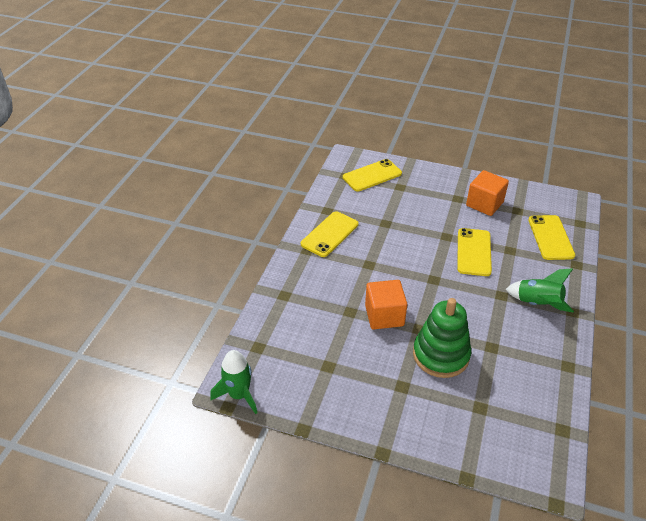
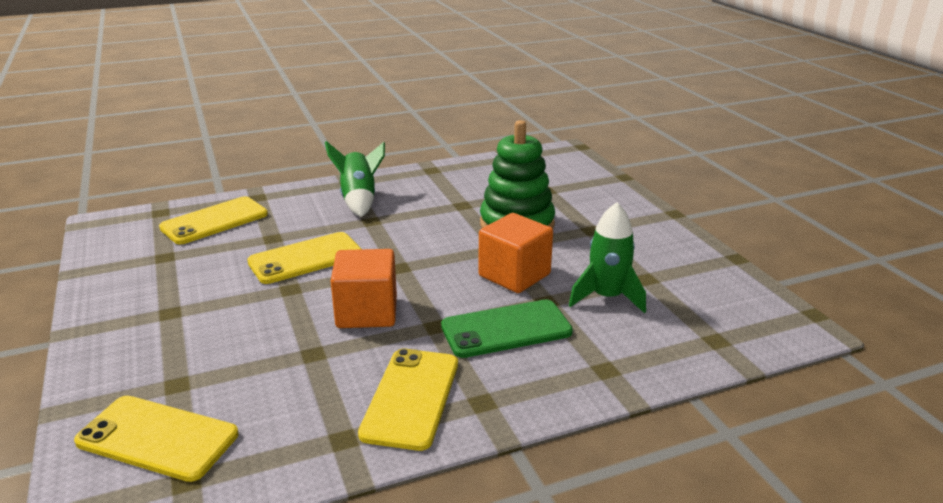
camera: 130 degrees left, 15 degrees down
green rocket [210,350,257,414] -> green rocket moved to [569,202,646,313]
yellow phone [301,211,359,257] -> yellow phone turned 75 degrees counterclockwise [358,348,458,451]
orange cube [466,170,509,216] -> orange cube moved to [331,249,397,328]
none -> green phone [441,300,573,358]

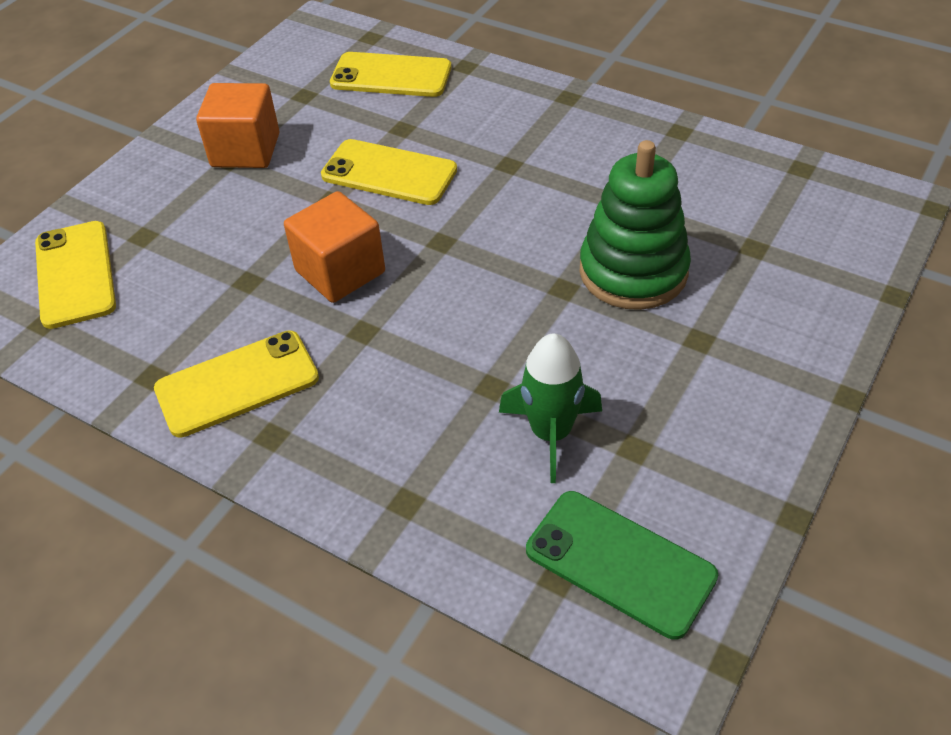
camera: 55 degrees right, 20 degrees up
green rocket [325,141,385,217] -> none
green phone [441,300,573,358] -> green phone moved to [526,491,718,640]
orange cube [479,213,553,293] -> orange cube moved to [196,83,279,168]

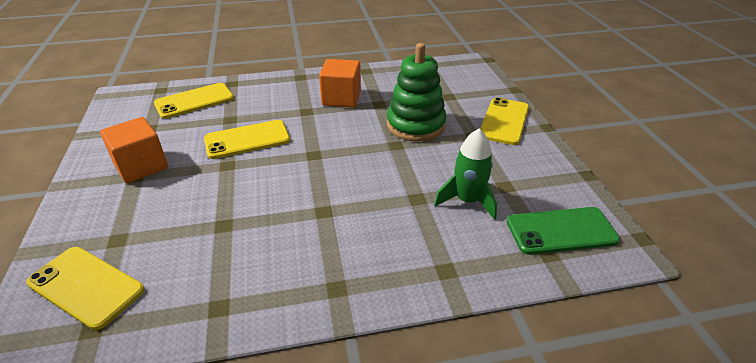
camera: 45 degrees left, 10 degrees down
yellow phone [154,331,319,438] -> yellow phone moved to [480,97,529,145]
orange cube [284,191,385,303] -> orange cube moved to [319,59,361,107]

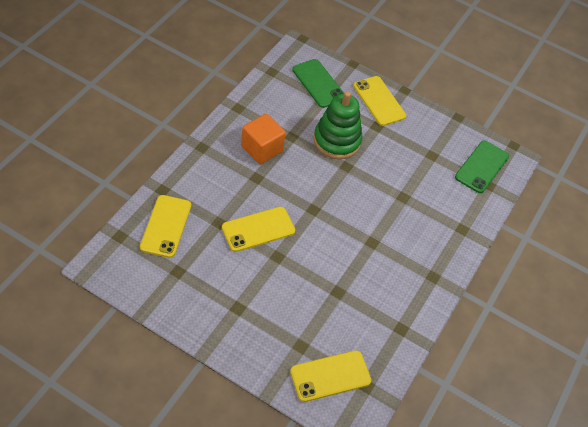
camera: 55 degrees left, 15 degrees up
orange cube [100,117,168,183] -> none
yellow phone [204,120,290,159] -> yellow phone turned 45 degrees clockwise [222,207,295,252]
green rocket [434,129,497,220] -> none
none -> green phone [292,59,344,108]

